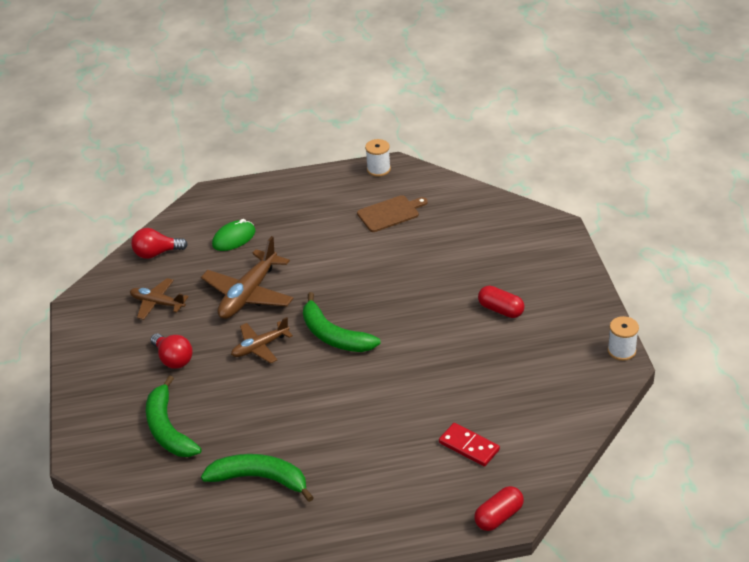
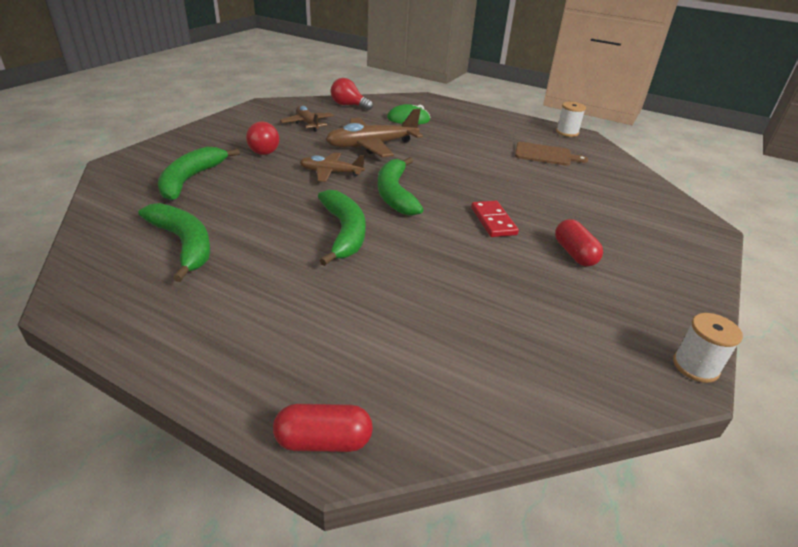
camera: 35 degrees right, 5 degrees down
red domino [439,423,500,466] -> red domino moved to [471,201,519,237]
none -> green banana [318,190,366,266]

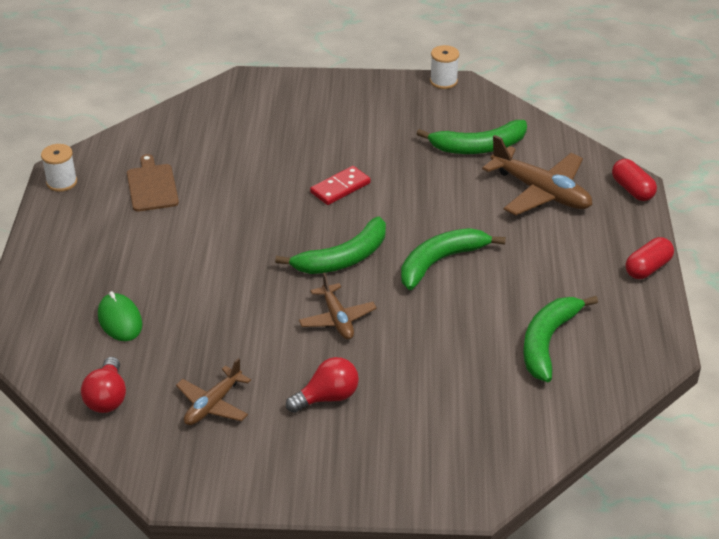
camera: 115 degrees left, 5 degrees up
green banana [158,147,240,200] -> green banana moved to [417,120,527,154]
brown plane [325,109,423,157] -> brown plane moved to [482,135,592,215]
red capsule [555,219,603,266] -> red capsule moved to [625,237,674,279]

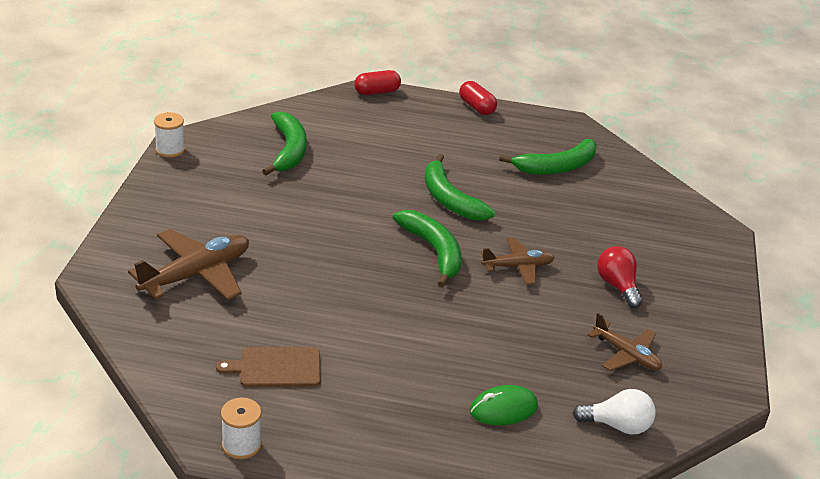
camera: 85 degrees left, 5 degrees down
red light bulb [81,357,126,413] -> white light bulb [572,389,656,435]
red domino [310,166,371,205] -> none
brown plane [482,135,592,215] -> brown plane moved to [128,229,249,300]
green banana [523,296,598,382] -> green banana turned 60 degrees counterclockwise [499,139,597,175]

